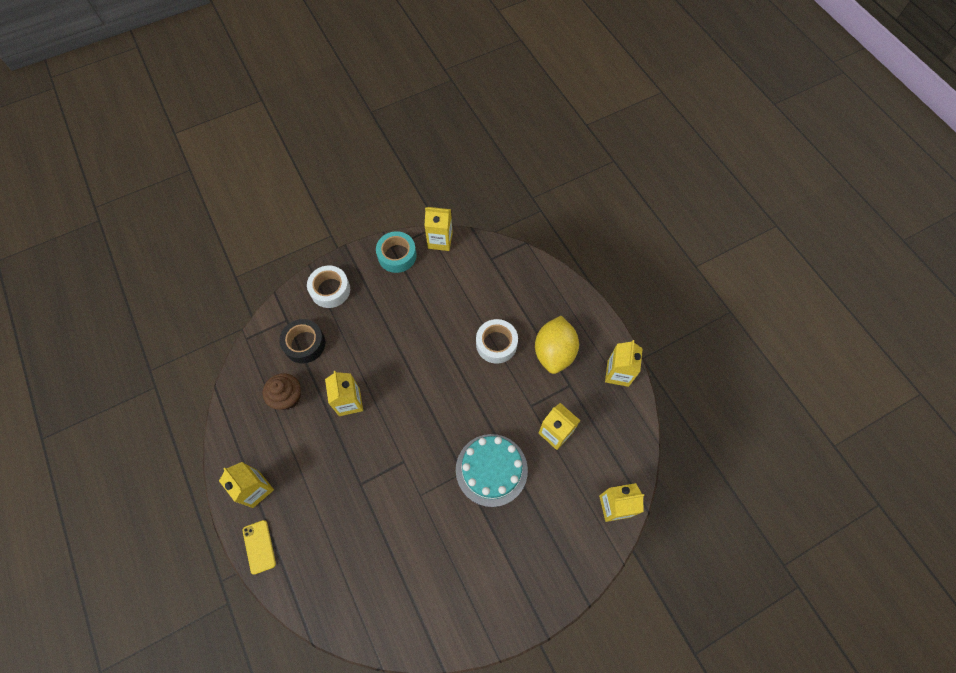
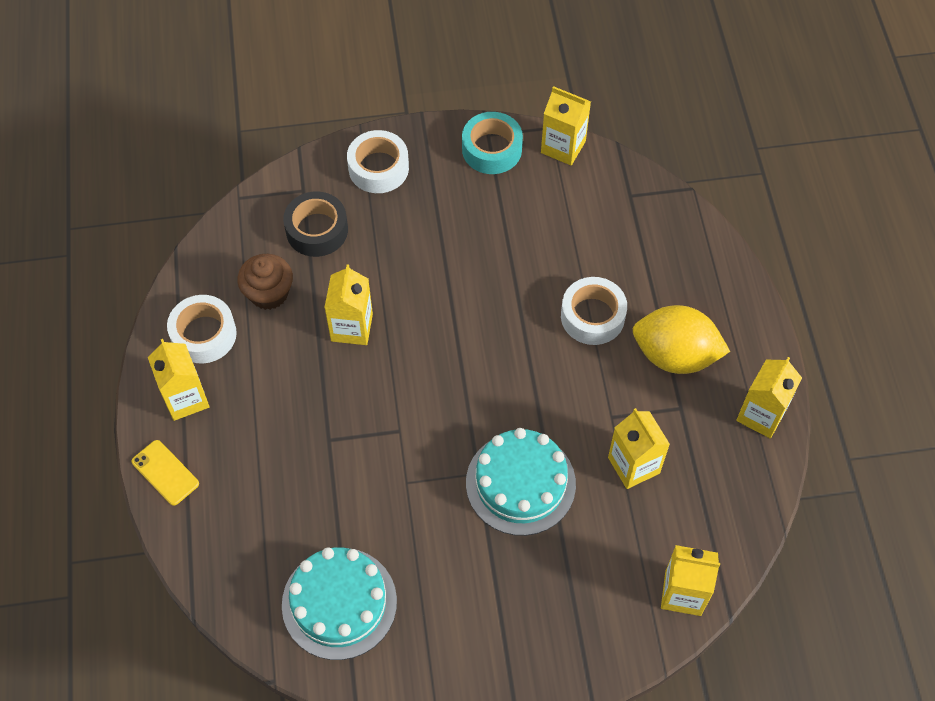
camera: 20 degrees right, 5 degrees down
yellow phone [243,520,276,575] -> yellow phone turned 45 degrees counterclockwise [132,440,199,506]
yellow lemon [535,316,579,374] -> yellow lemon turned 75 degrees clockwise [633,305,730,374]
none -> white tape [167,295,237,363]
none -> turquoise cake [282,547,397,660]

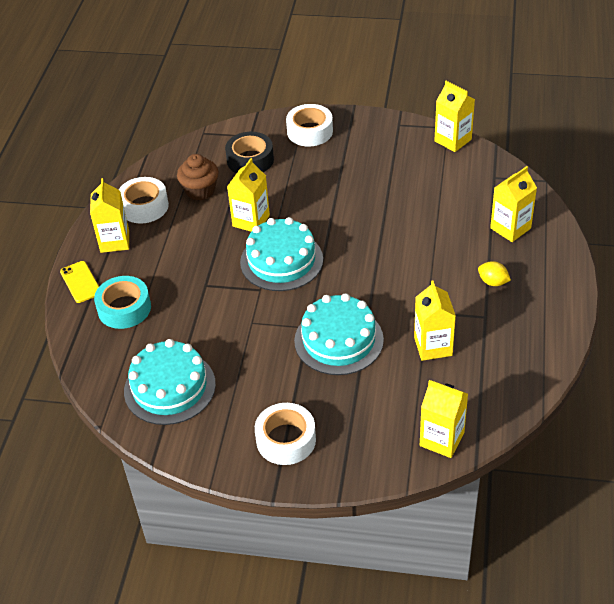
camera: 20 degrees right, 15 degrees down
turquoise tape [462,112,523,174] -> turquoise tape moved to [94,276,151,329]
white tape [561,277,627,345] -> white tape moved to [255,403,316,465]
yellow lemon [633,305,730,374] -> yellow lemon [478,261,511,286], size x0.45
yellow carton [736,357,802,438] -> yellow carton moved to [490,166,537,242]
none -> turquoise cake [240,217,323,291]

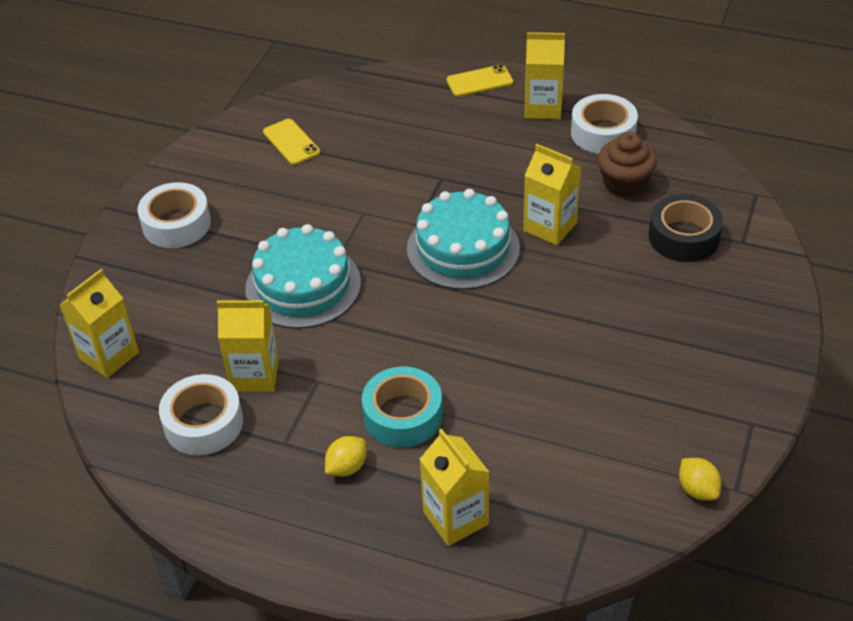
camera: 100 degrees right, 0 degrees up
turquoise tape [94,276,151,329] -> turquoise tape moved to [362,367,443,448]
turquoise cake [124,339,216,425] -> yellow phone [263,119,320,165]
white tape [286,104,333,146] -> white tape moved to [159,374,243,455]
yellow carton [434,81,475,152] -> yellow lemon [679,458,721,500]

